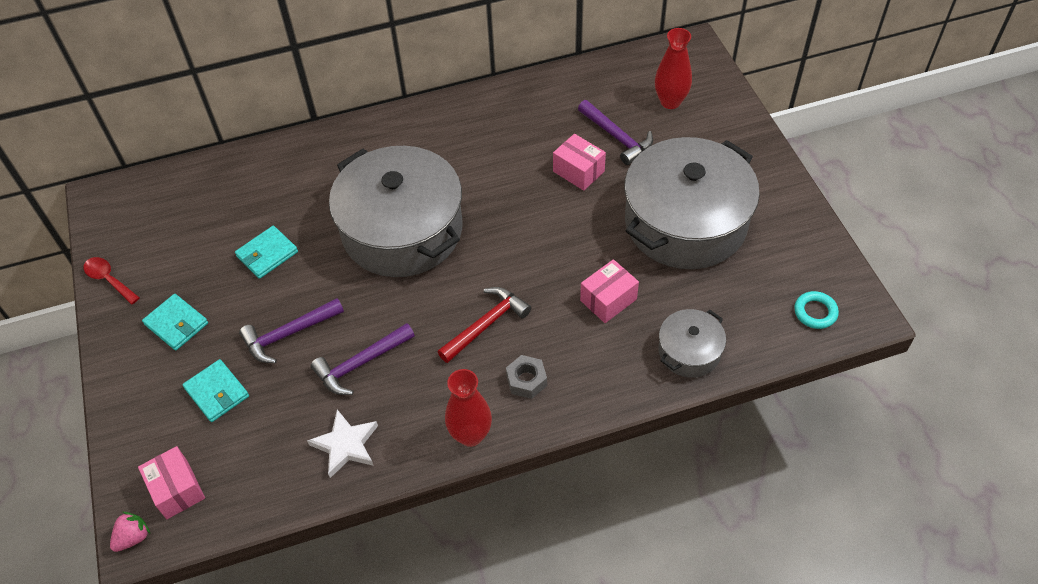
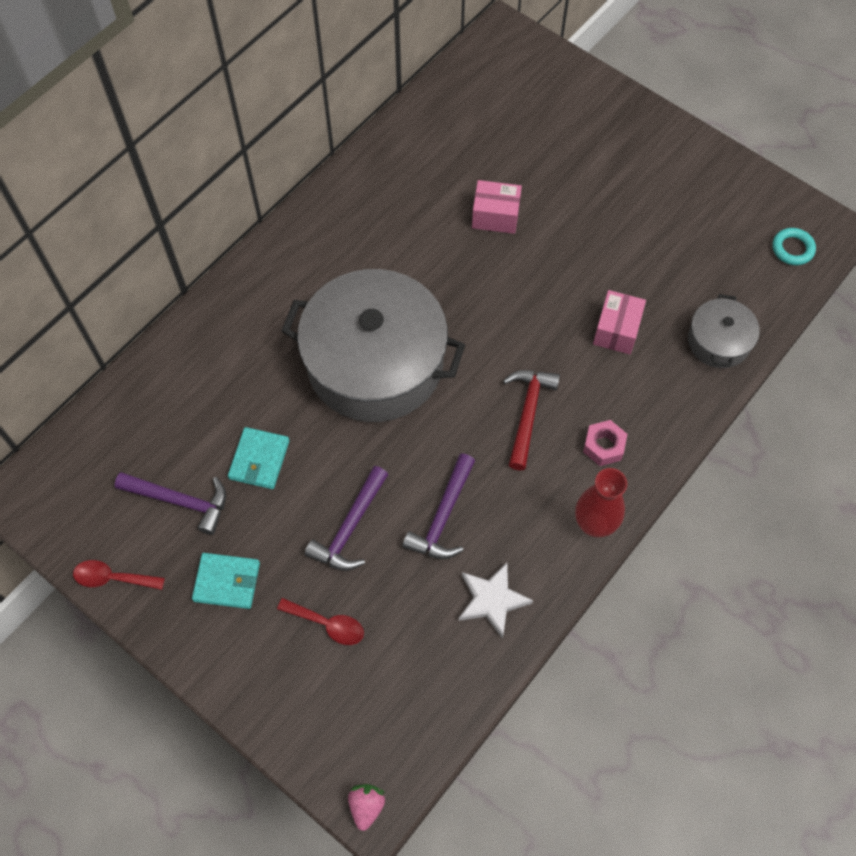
camera: 35 degrees left, 10 degrees up
pink box [138,446,205,519] -> none
turquoise wallet [182,359,249,422] -> red spoon [277,598,364,645]
grey nut [506,355,547,399] -> pink nut [583,420,627,466]
purple hammer [578,100,653,165] -> purple hammer moved to [115,472,226,535]
grey pot [624,137,760,269] -> none
red vase [655,28,692,109] -> none

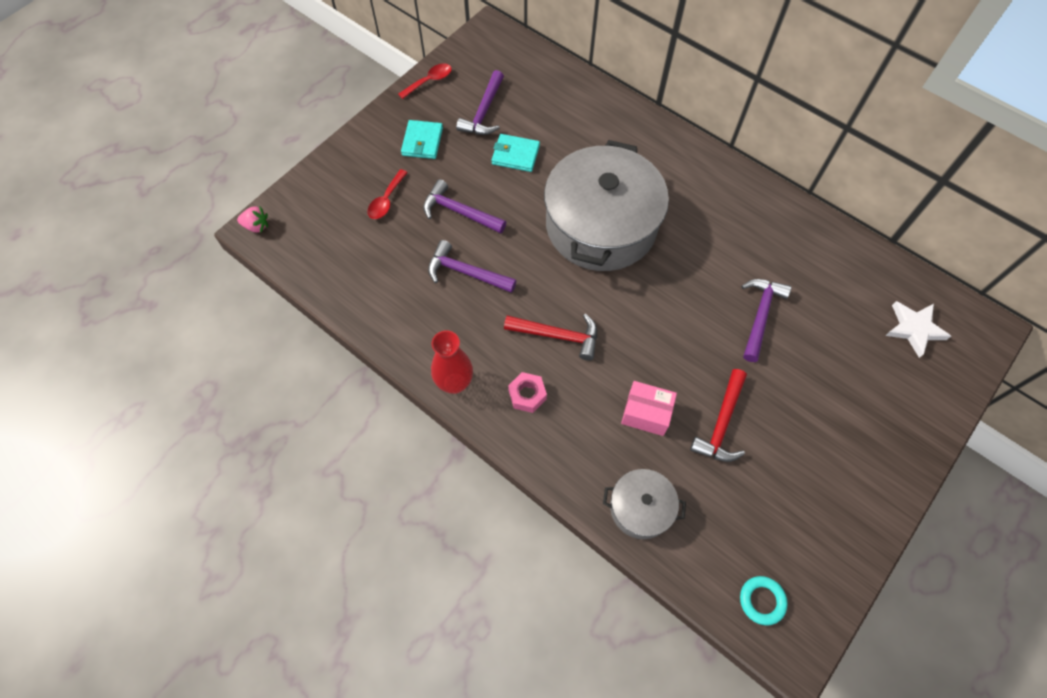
camera: 90 degrees right, 0 degrees up
red spoon [73,560,165,590] -> red spoon turned 45 degrees clockwise [398,63,452,99]
white star [459,562,533,639] -> white star moved to [885,301,951,358]
pink box [472,180,522,234] -> purple hammer [741,279,791,362]
none -> red hammer [690,369,747,462]

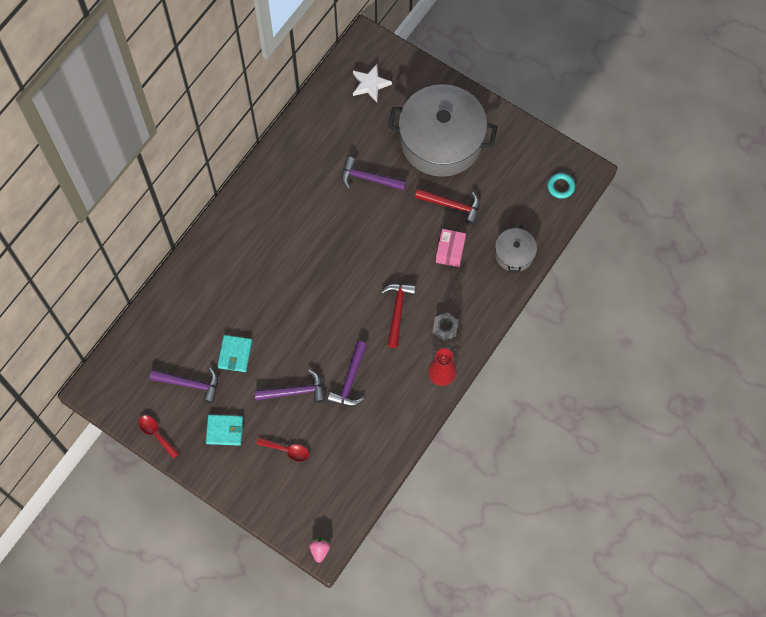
camera: 95 degrees left, 5 degrees up
purple hammer [423,179,506,234] -> purple hammer turned 120 degrees counterclockwise [255,369,325,403]
pink nut [508,372,547,413] -> grey nut [433,312,458,341]
grey pot [544,140,669,271] -> grey pot moved to [388,84,498,177]

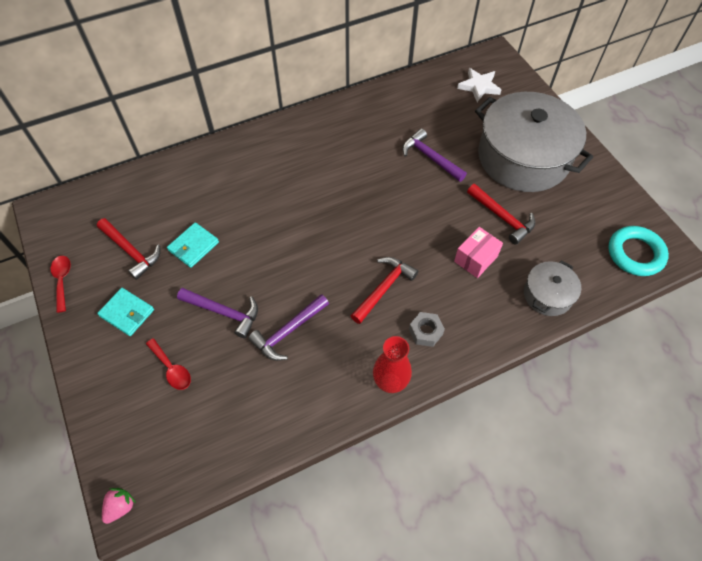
camera: 30 degrees right, 10 degrees down
purple hammer [150,368,218,403] -> red hammer [97,218,160,280]
turquoise ring [548,173,575,199] -> turquoise ring [608,226,669,276], size x1.70

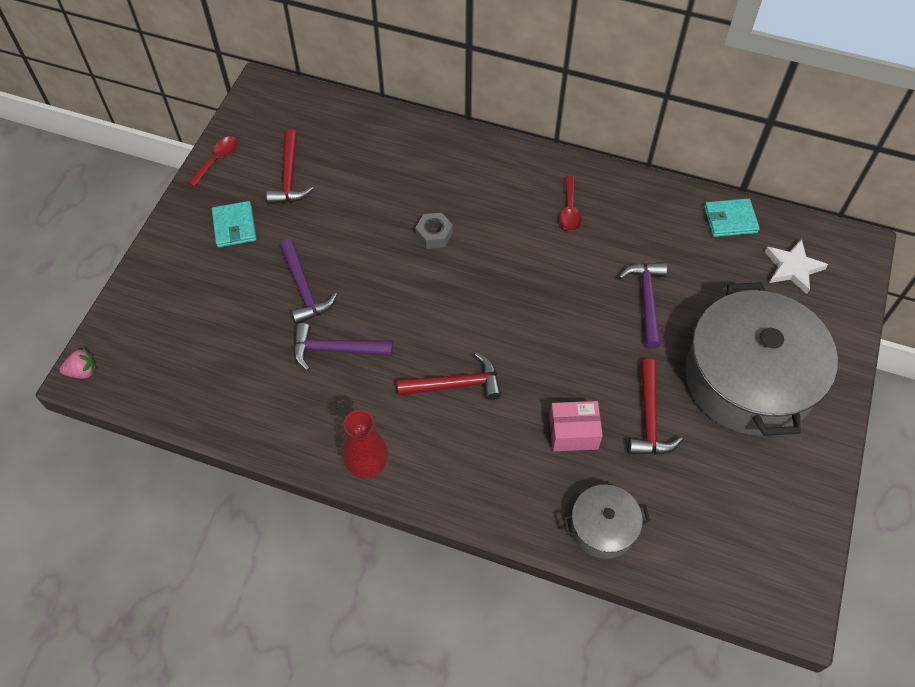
camera: 45 degrees right, 0 degrees up
red spoon [146,338,191,390] -> red spoon moved to [560,176,582,231]
turquoise wallet [167,222,219,268] -> turquoise wallet moved to [704,198,760,237]
grey nut [409,312,445,347] -> grey nut moved to [415,213,453,249]
turquoise ring [608,226,669,276] -> none

